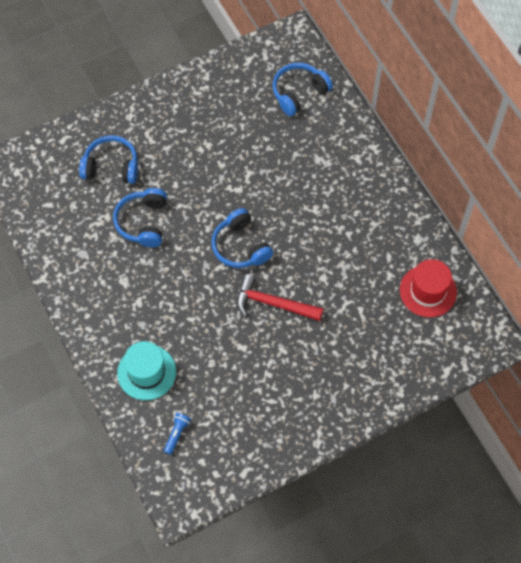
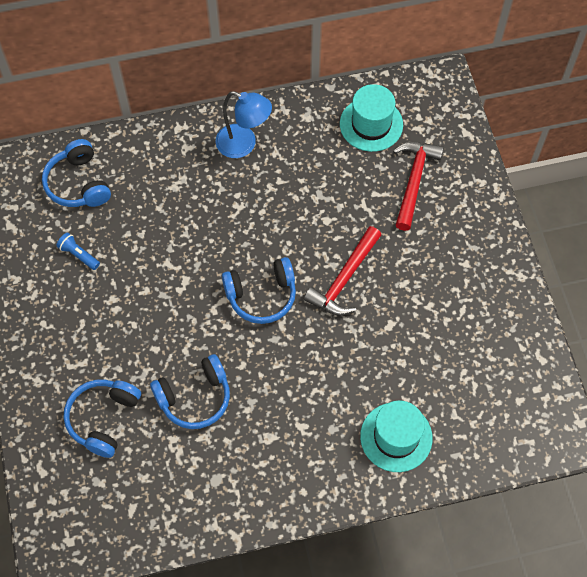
camera: 75 degrees left, 0 degrees up
blue headphones [113,188,167,247] -> blue headphones turned 45 degrees counterclockwise [150,354,230,429]
blue flashlight [164,413,191,455] -> blue flashlight moved to [56,232,100,270]
red hat [400,259,457,317] -> turquoise hat [340,84,403,152]
none -> blue lamp [215,91,272,158]
none -> red hammer [393,142,444,231]

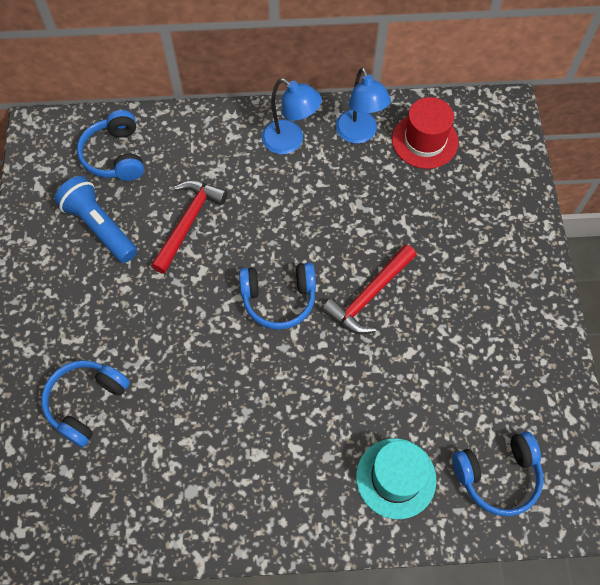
camera: 10 degrees right, 0 degrees up
blue flashlight [56,232,100,270] -> blue flashlight [54,176,137,263], size x2.00
blue headphones [150,354,230,429] -> blue headphones moved to [452,431,543,516]
turquoise hat [340,84,403,152] -> red hat [392,97,459,169]
red hammer [393,142,444,231] -> red hammer moved to [151,181,228,274]
none -> blue lamp [336,67,391,144]

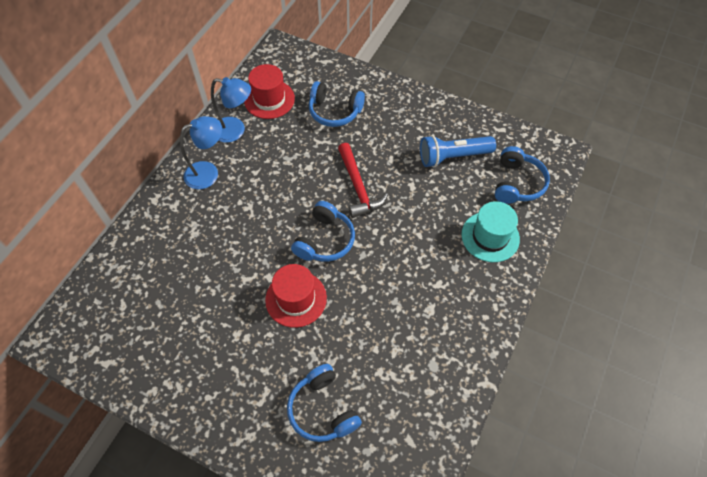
camera: 60 degrees left, 5 degrees down
blue flashlight [54,176,137,263] -> blue flashlight moved to [420,135,496,167]
blue headphones [77,110,144,181] -> blue headphones moved to [309,81,365,127]
red hammer [151,181,228,274] -> none
none -> red hat [265,264,327,328]

